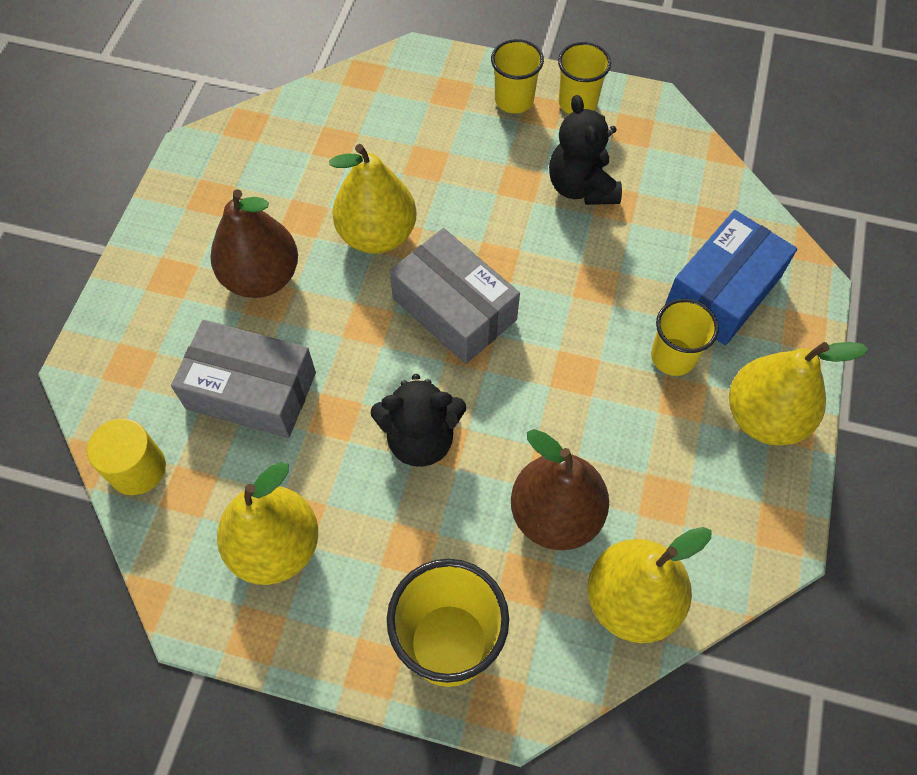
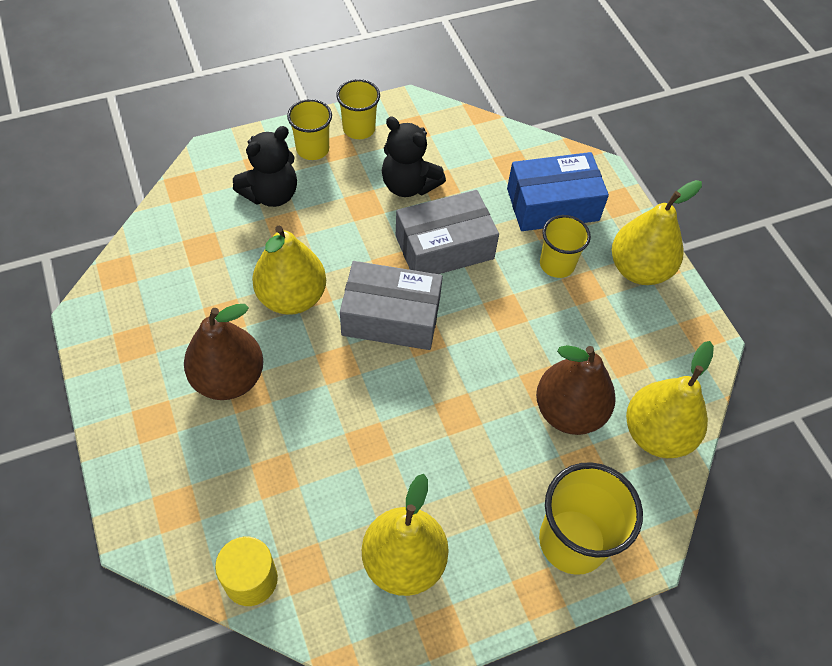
camera: 40 degrees left, 5 degrees down
grey box [171,320,316,438] -> grey box moved to [396,190,499,274]
black teddy bear [371,374,466,467] -> black teddy bear moved to [233,126,297,207]
blue box [665,210,797,345] -> blue box turned 75 degrees clockwise [507,152,609,231]

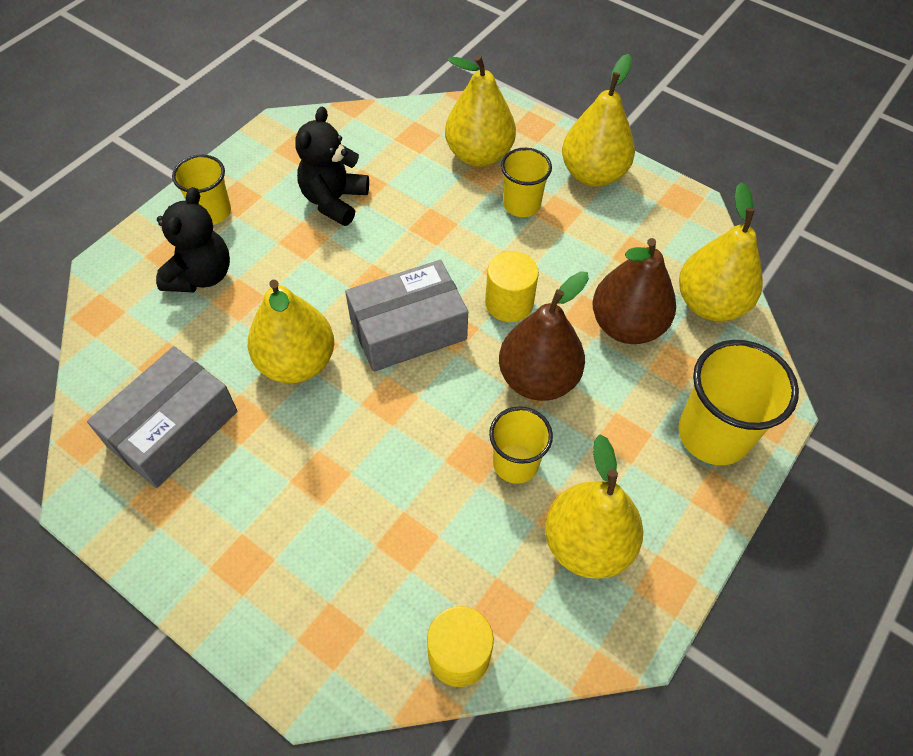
camera: 30 degrees left, 0 degrees up
brown pear [184,304,264,400] -> brown pear moved to [499,271,589,401]
yellow cup [336,79,380,139] -> yellow cup moved to [489,406,553,484]
black teddy bear [382,117,446,197] -> black teddy bear turned 105 degrees clockwise [295,107,369,226]
grey box [396,190,499,274] -> grey box moved to [87,346,237,488]
blue box [507,152,609,231] -> yellow pear [445,55,516,167]
none -> yellow cylinder [485,251,539,322]

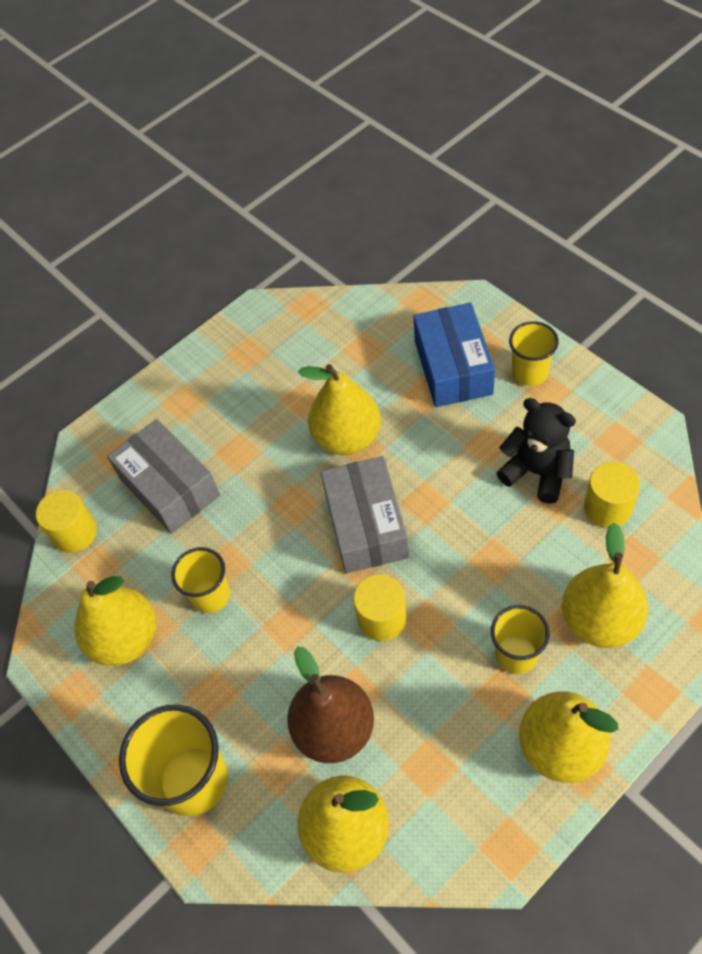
camera: 110 degrees right, 0 degrees up
grey box [87,346,237,488] -> grey box moved to [107,419,220,534]
black teddy bear [156,187,230,292] -> blue box [413,303,495,407]
brown pear [499,271,589,401] -> none
none -> yellow cylinder [584,462,640,528]

